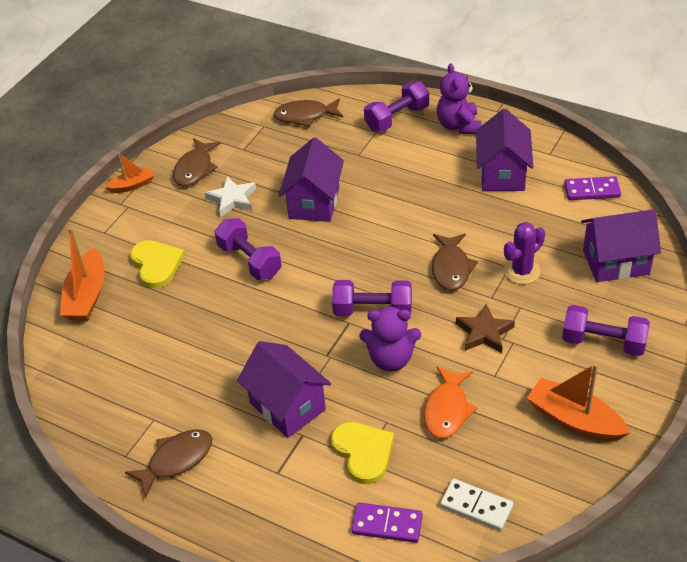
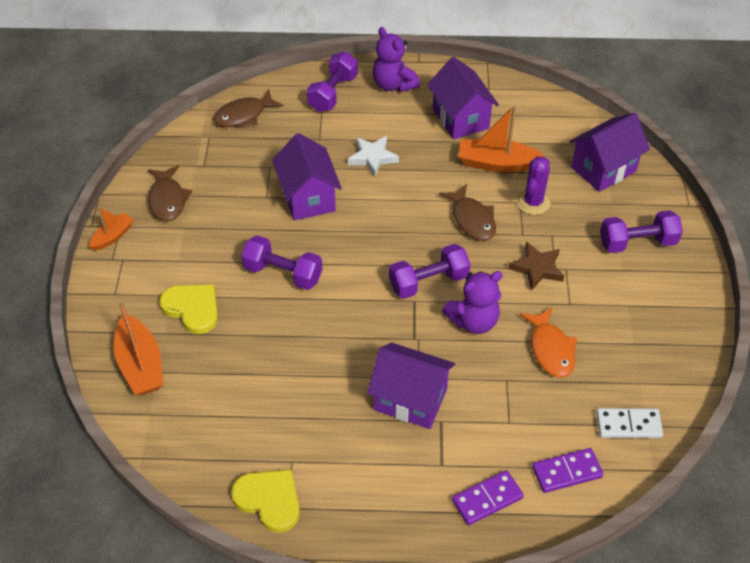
camera: 30 degrees left, 5 degrees up
brown fish [125,429,212,498] -> none
white star [205,176,256,217] -> white star moved to [348,136,399,177]
yellow heart [331,422,394,484] -> yellow heart moved to [231,469,300,532]
orange boat [527,363,630,441] -> orange boat moved to [459,105,545,172]
purple domino [564,176,621,200] -> purple domino moved to [452,470,524,525]

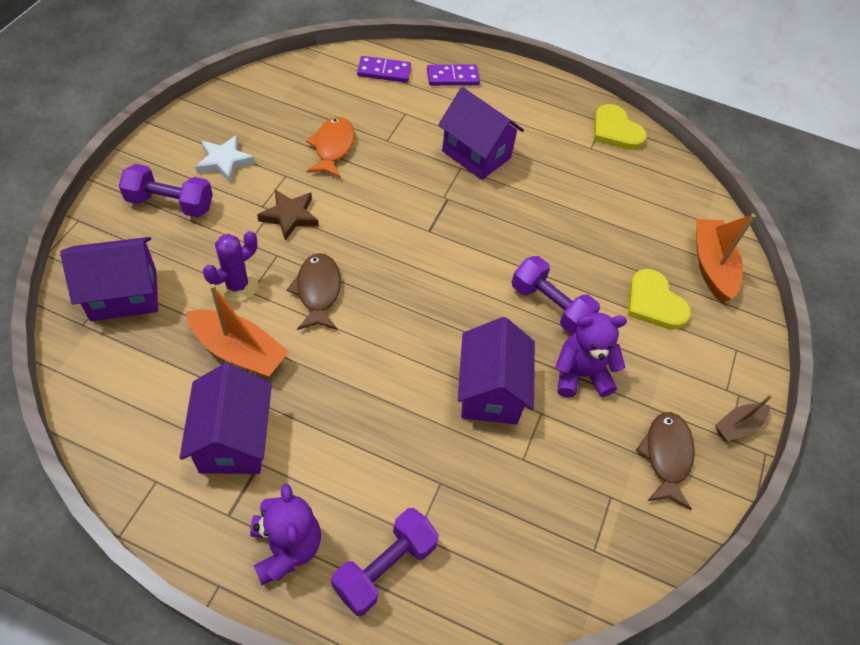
camera: 165 degrees left, 5 degrees up
orange boat [89,207,134,251] -> brown boat [715,394,772,441]
brown fish [213,89,284,127] -> none
white star [348,136,399,177] -> white star moved to [195,135,255,183]
purple dumbbell [389,244,470,299] -> none
purple teddy bear [442,271,503,334] -> purple teddy bear moved to [556,313,627,398]
white domino [596,408,663,438] -> none

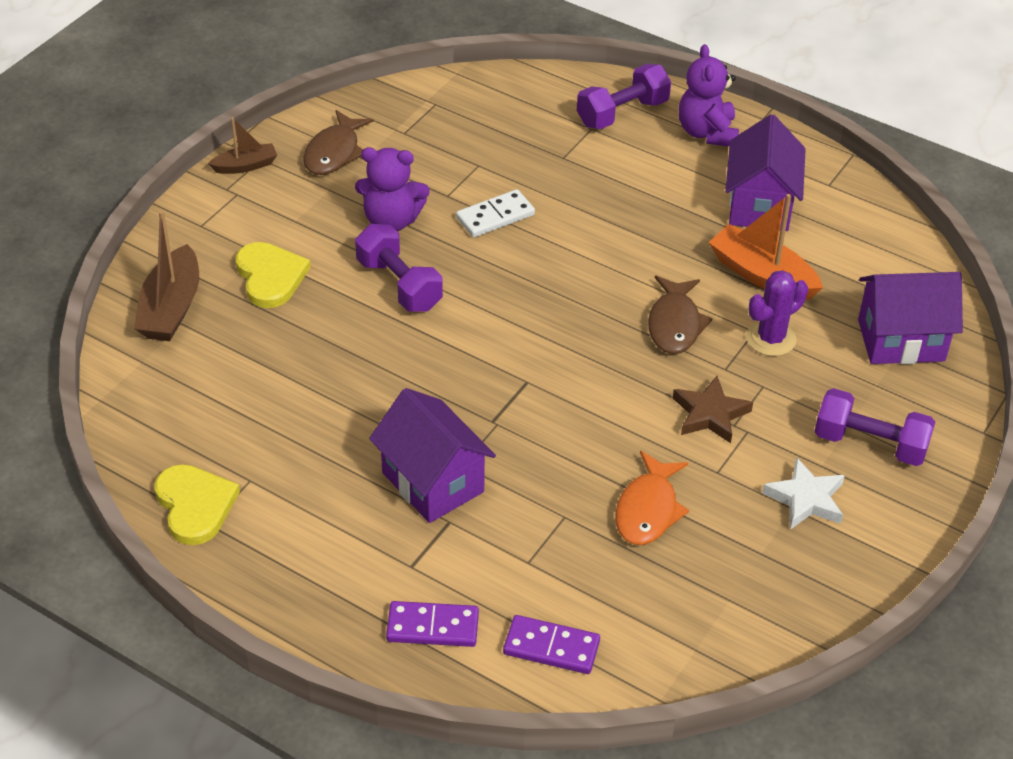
camera: 165 degrees left, 10 degrees down
purple house [458,317,535,424] -> white domino [456,189,535,237]
orange boat [696,214,756,303] -> brown boat [134,210,199,341]

